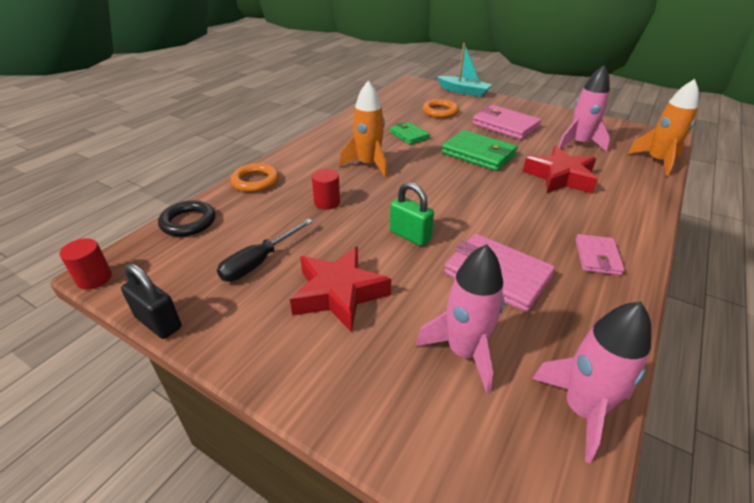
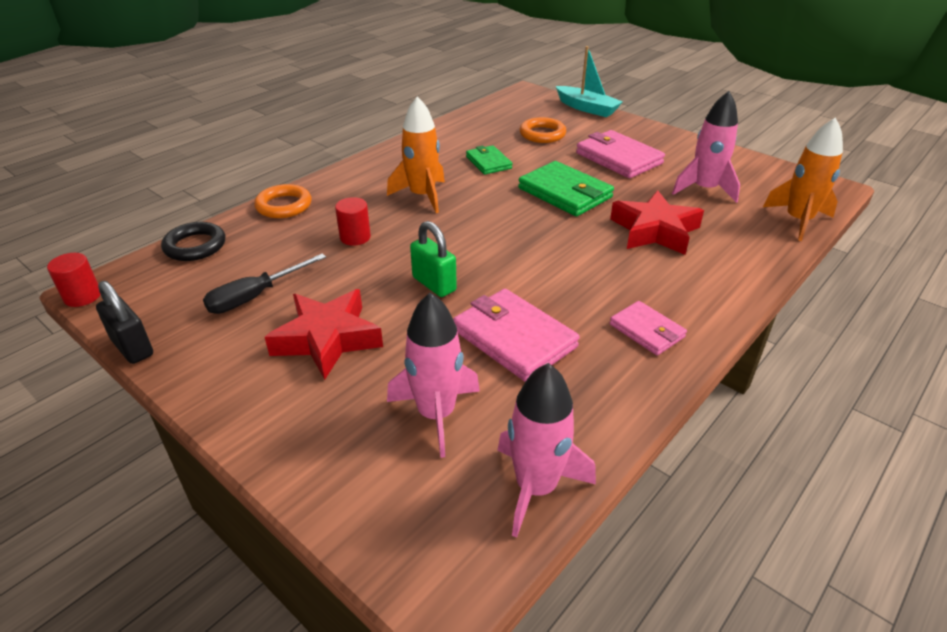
camera: 10 degrees right, 0 degrees up
pink wallet [575,234,625,275] -> pink wallet turned 60 degrees counterclockwise [610,301,687,355]

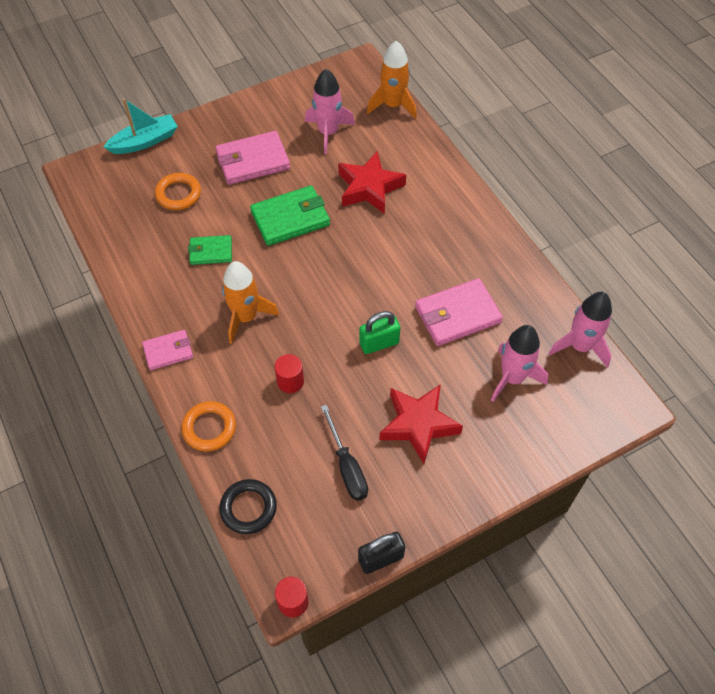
camera: 70 degrees left, 20 degrees up
pink wallet [610,301,687,355] -> pink wallet moved to [142,330,193,370]

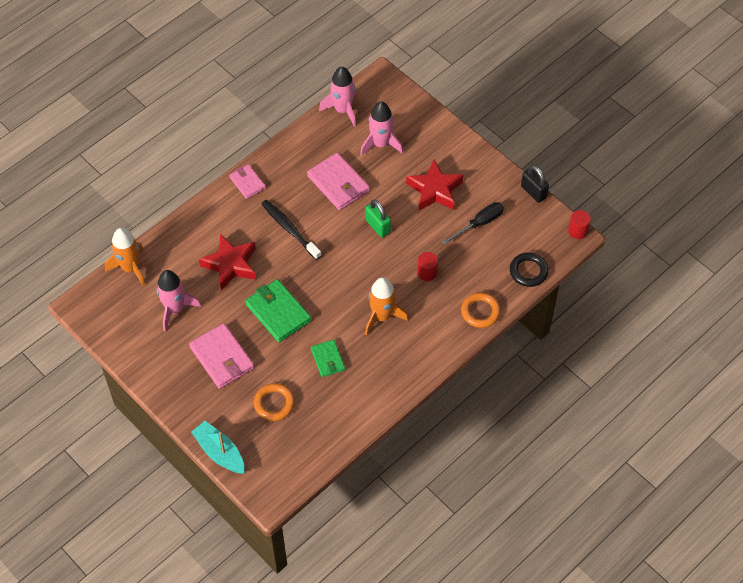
camera: 105 degrees left, 0 degrees up
pink wallet [142,330,193,370] -> pink wallet moved to [229,164,266,199]
none -> black toothbrush [261,200,322,260]

